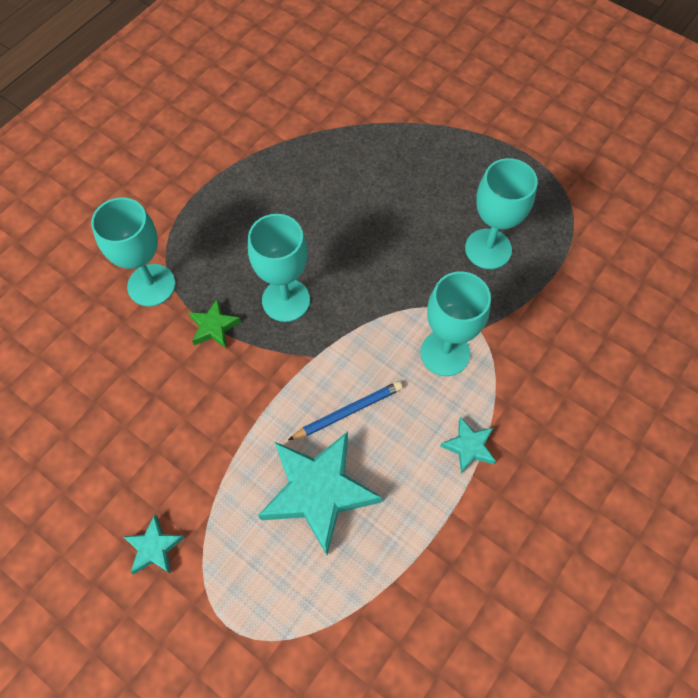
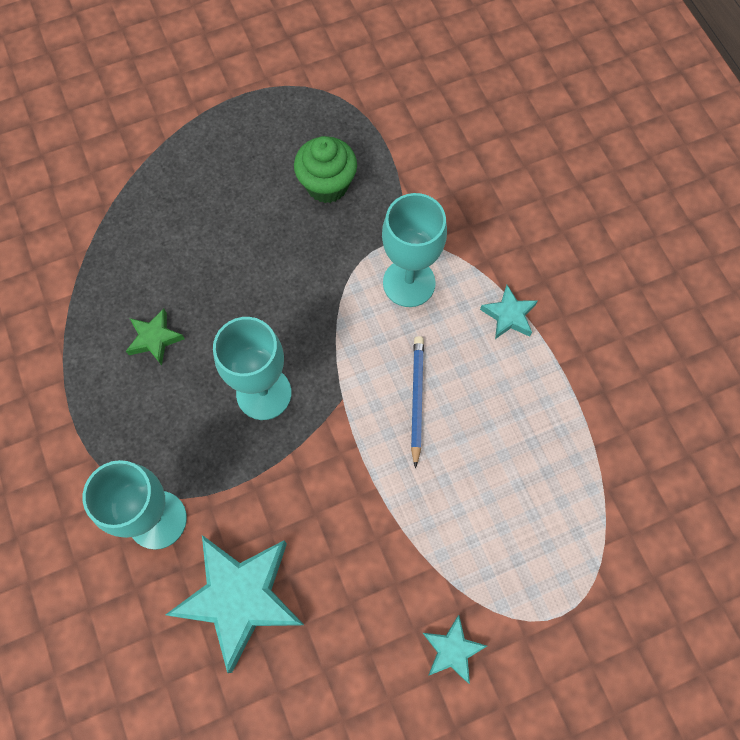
camera: 60 degrees left, 5 degrees up
green star [188,298,241,348] -> green star moved to [126,309,185,366]
turquoise star [258,432,382,555] -> turquoise star moved to [165,535,304,673]
turquoise goblet [465,158,538,269] -> green cupcake [294,136,357,203]

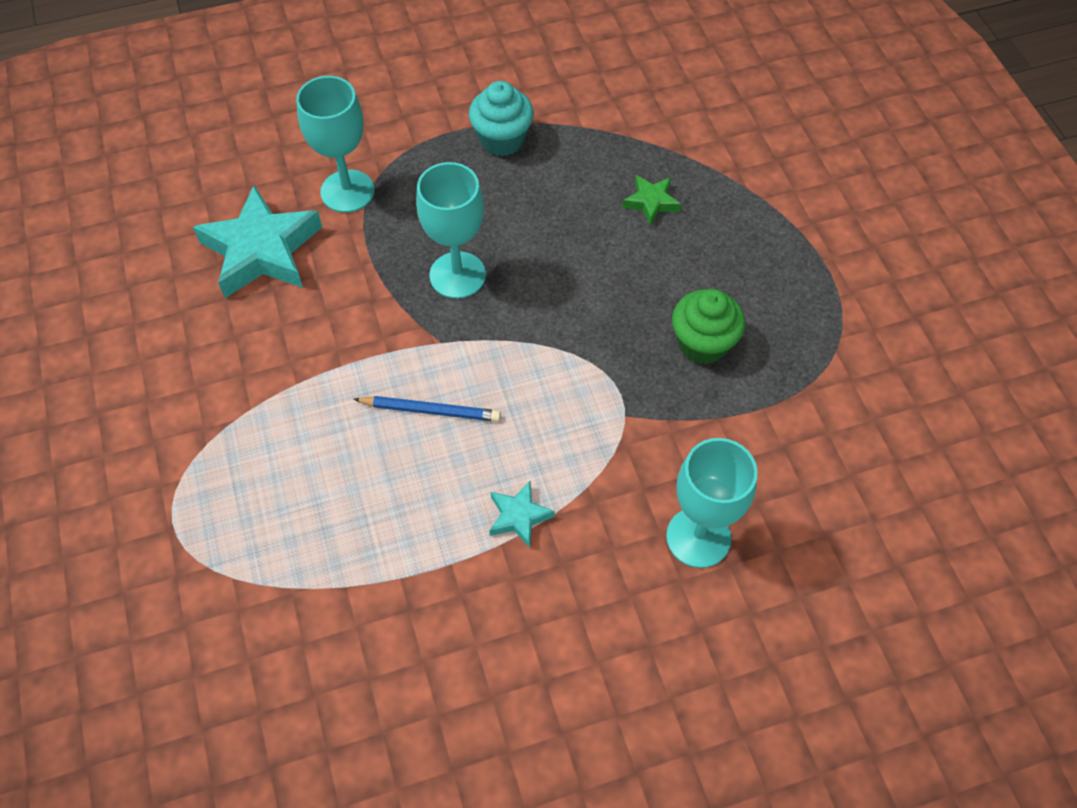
camera: 95 degrees right, 10 degrees down
green star [126,309,185,366] -> green star moved to [623,175,681,226]
turquoise goblet [382,193,447,307] -> turquoise goblet moved to [666,438,758,568]
turquoise star [423,615,487,684] -> none
none -> turquoise cupcake [469,81,534,156]

